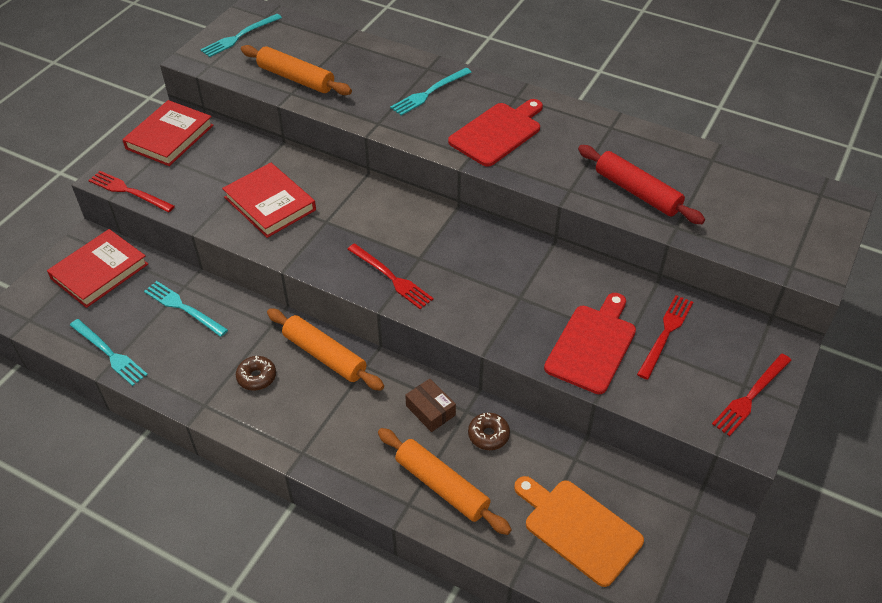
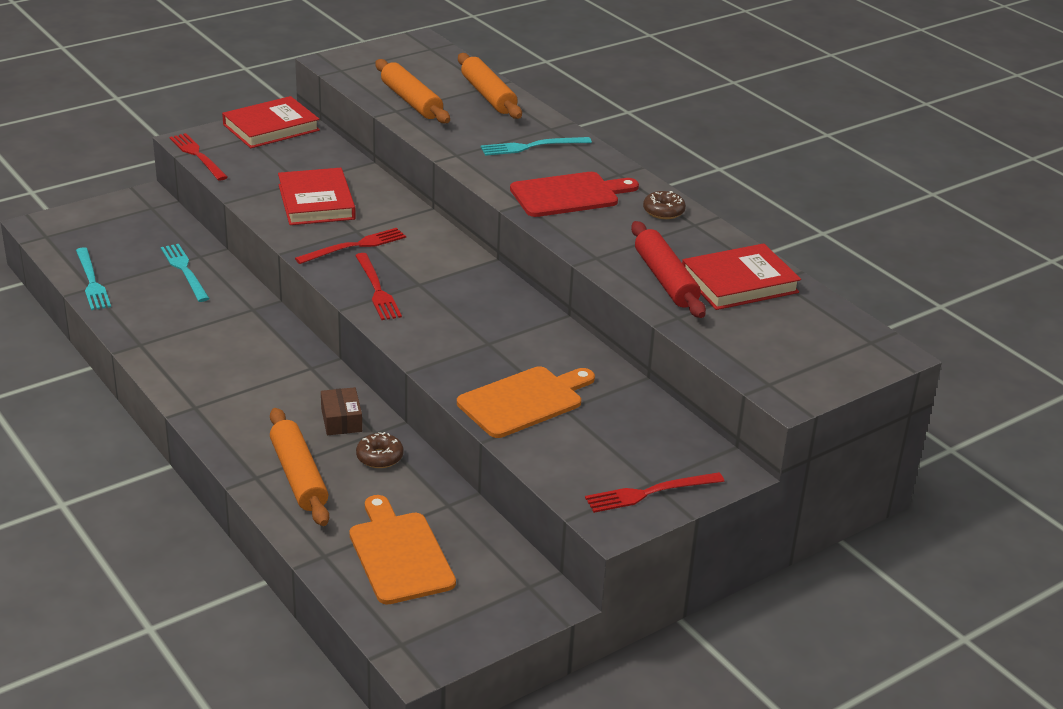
camera: 25 degrees right, 15 degrees down
red book [47,229,148,308] -> red book moved to [682,243,801,310]
turquoise fork [200,14,282,57] -> none
brown donut [236,356,276,391] -> brown donut moved to [643,191,686,219]
orange rolling pin [267,308,384,391] -> orange rolling pin moved to [458,53,522,119]
red cutting board [544,293,636,394] -> orange cutting board [457,366,595,438]
red fork [637,295,693,380] -> red fork moved to [295,228,406,264]

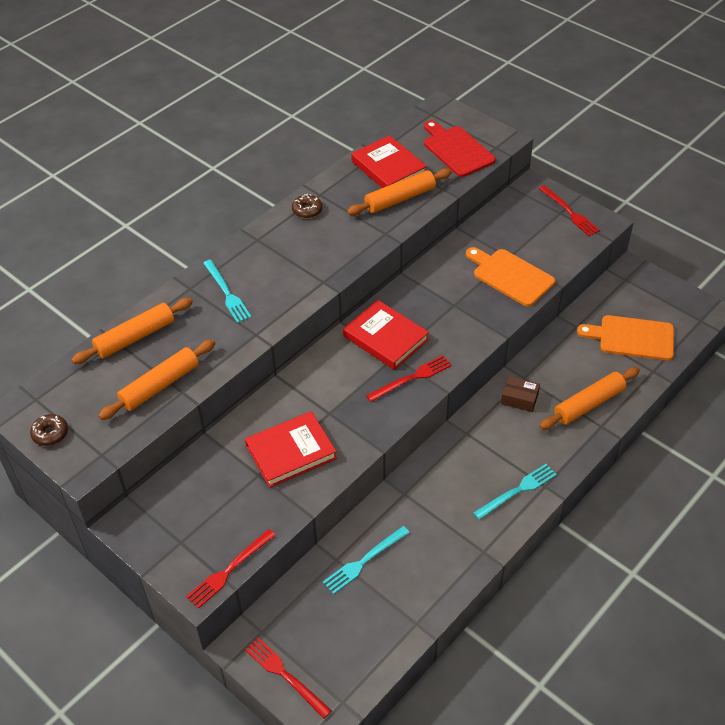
camera: 100 degrees left, 15 degrees up
turquoise fork [76,247,111,310] -> turquoise fork moved to [473,464,557,520]
red book [222,96,320,148] -> red book moved to [343,300,429,370]
red fork [295,228,406,264] -> red fork moved to [245,637,332,719]
brown box [321,387,362,435] -> brown box turned 45 degrees clockwise [501,376,540,412]
orange cutting board [349,495,456,605] -> orange cutting board turned 45 degrees clockwise [577,315,674,361]
brown donut [356,432,404,468] -> brown donut moved to [30,414,68,446]
red cutting board [510,172,639,217] -> red cutting board moved to [424,120,496,177]
red rolling pin [631,221,706,318] -> orange rolling pin [347,168,452,216]

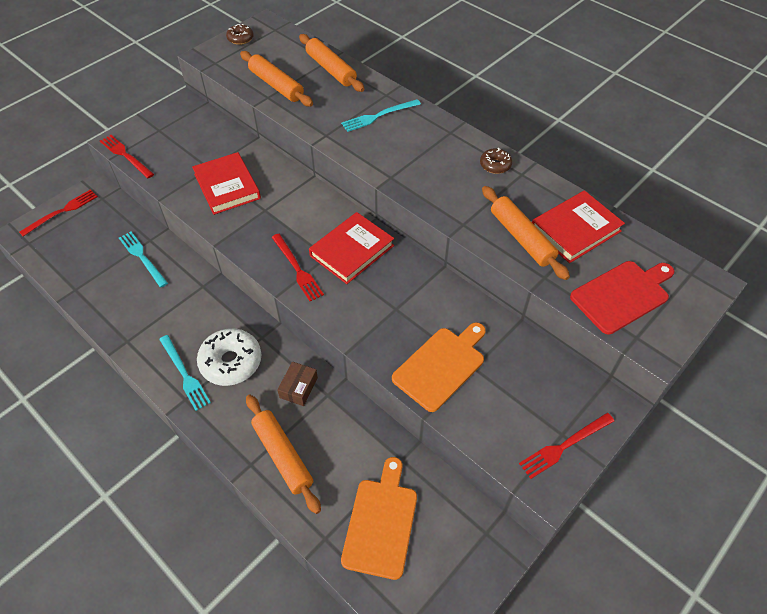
camera: 90 degrees right, 5 degrees up
none -> white donut [197,328,261,386]

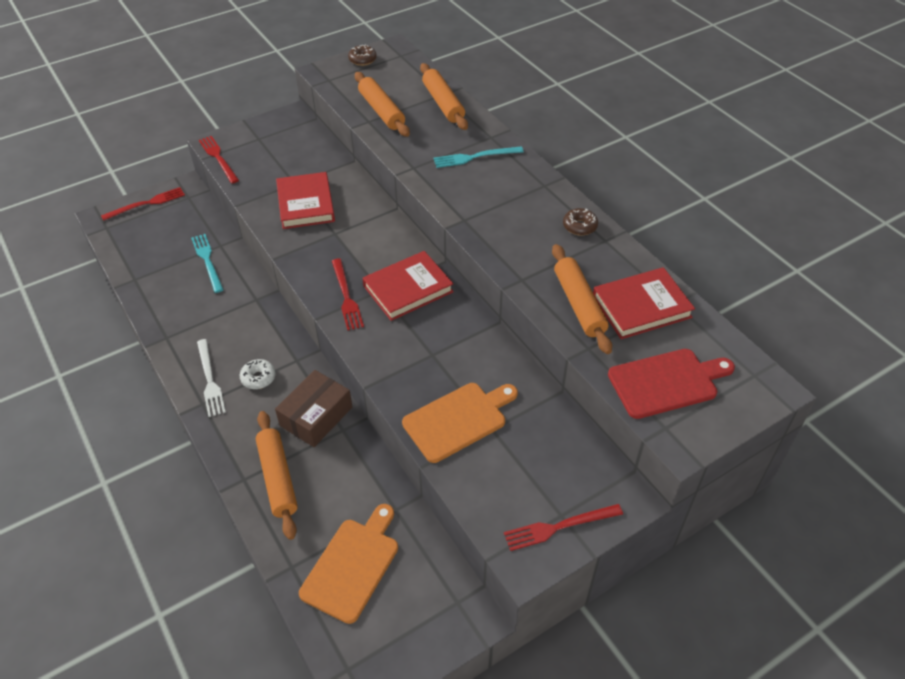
camera: 15 degrees right, 5 degrees down
turquoise fork [159,335,211,411] -> white fork [197,339,226,417]
white donut [197,328,261,386] -> white donut [240,359,276,389], size x0.54
brown box [277,362,318,406] -> brown box [275,370,352,447], size x1.63

